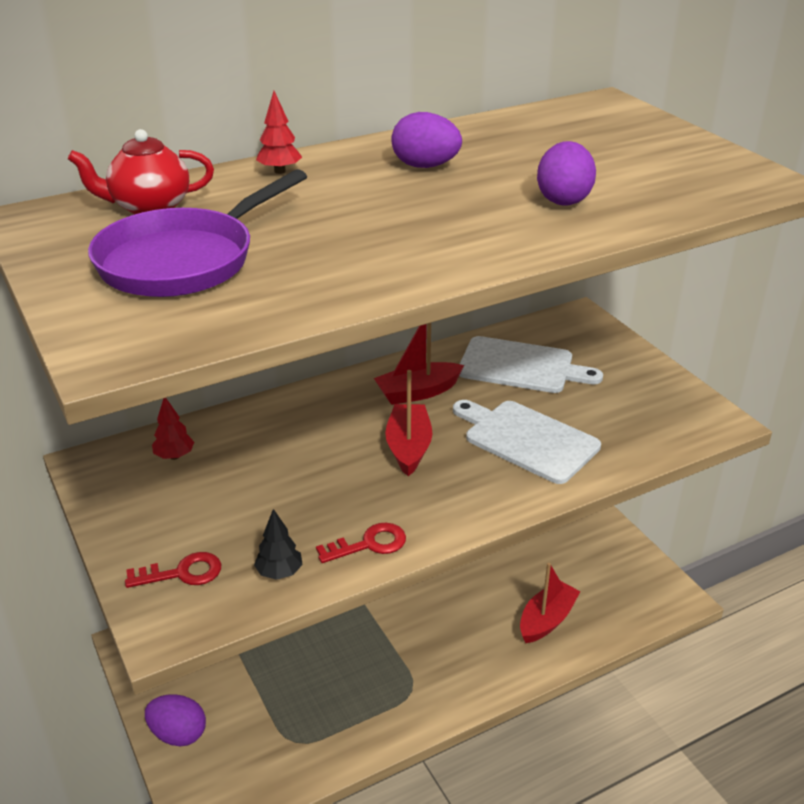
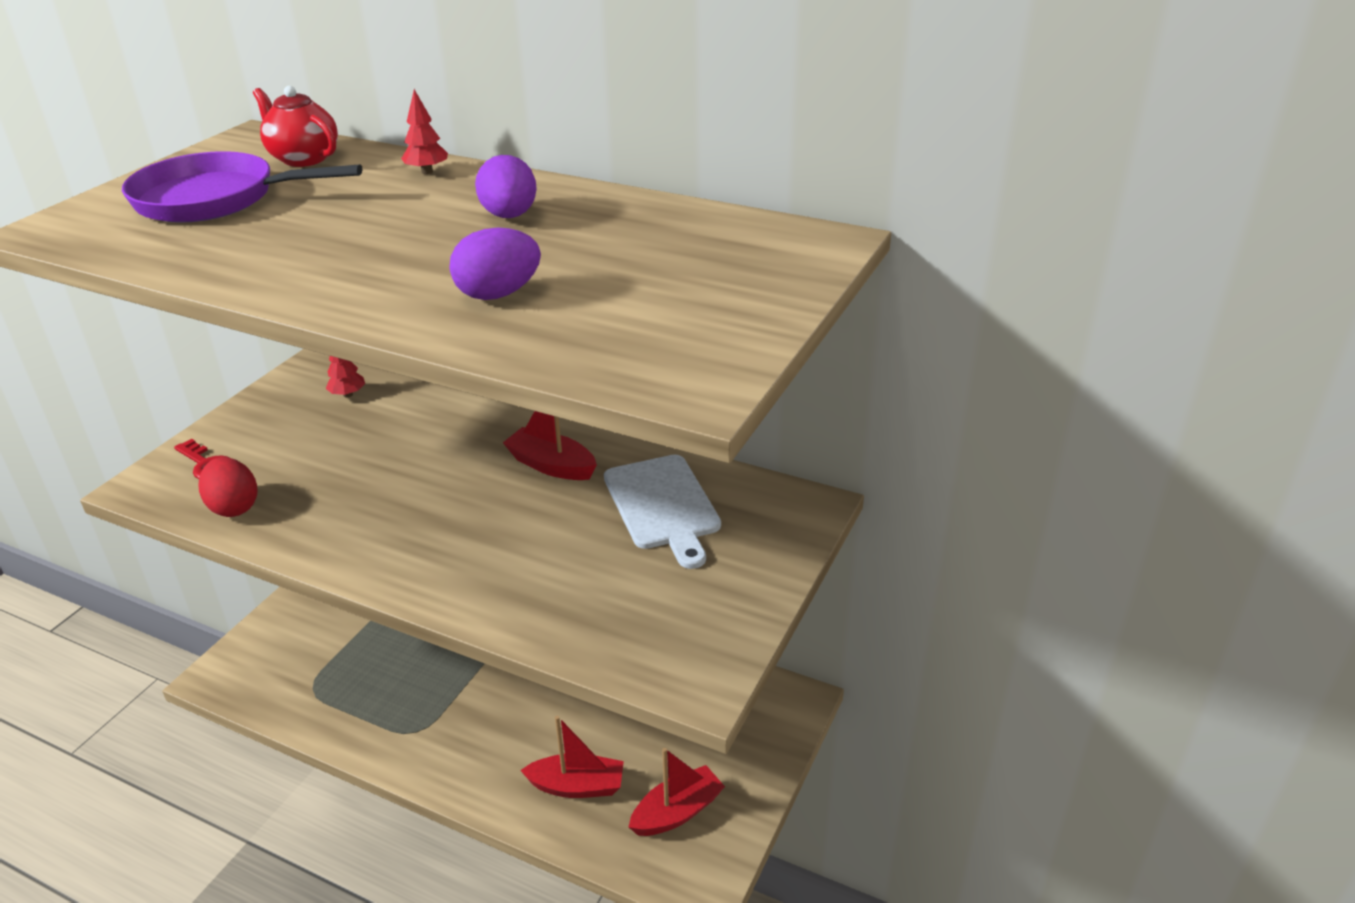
camera: 55 degrees right, 0 degrees up
purple egg [145,694,206,746] -> none
black tree [254,509,303,580] -> red egg [198,457,258,517]
red key [316,523,406,563] -> none
red boat [385,370,432,476] -> red boat moved to [629,748,725,836]
white cutting board [453,400,601,484] -> none

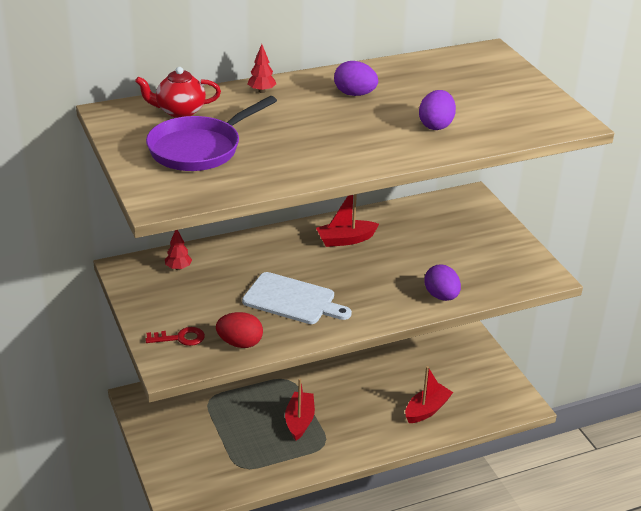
camera: 50 degrees left, 0 degrees up
white cutting board [604,455,721,569] -> white cutting board moved to [242,272,352,324]
red boat [629,748,725,836] -> red boat moved to [285,379,315,441]
none -> purple egg [425,265,461,301]

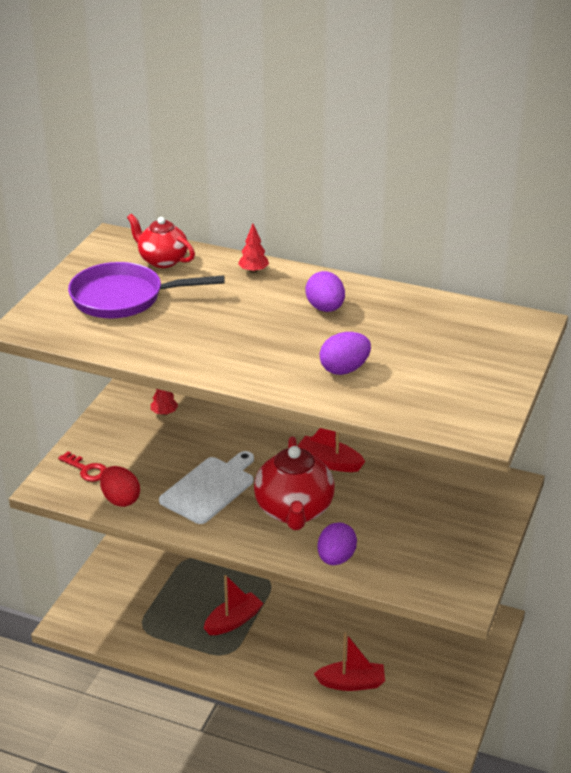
camera: 45 degrees right, 0 degrees up
white cutting board [242,272,352,324] -> white cutting board turned 120 degrees counterclockwise [159,451,254,524]
none -> red teapot [254,436,335,530]

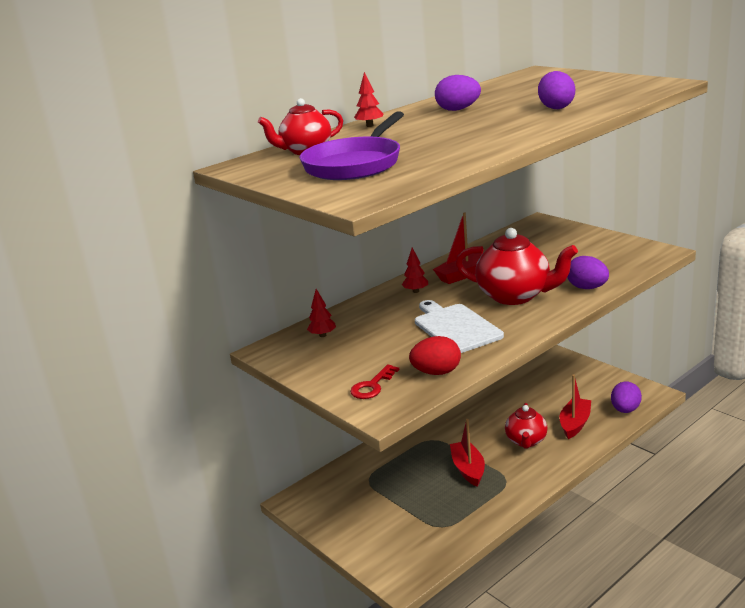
camera: 60 degrees left, 10 degrees down
red key [58,451,106,482] -> red key turned 150 degrees clockwise [350,364,399,399]
none -> red tree [402,248,428,293]
none -> red teapot [505,403,547,449]
none -> purple egg [611,382,642,413]

